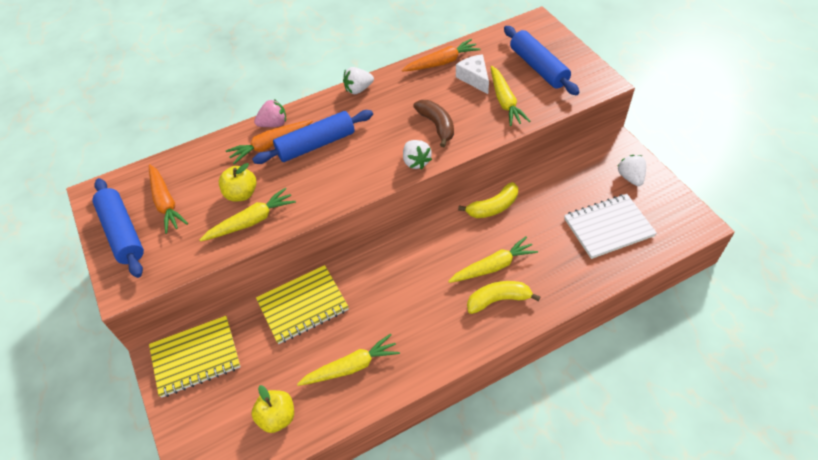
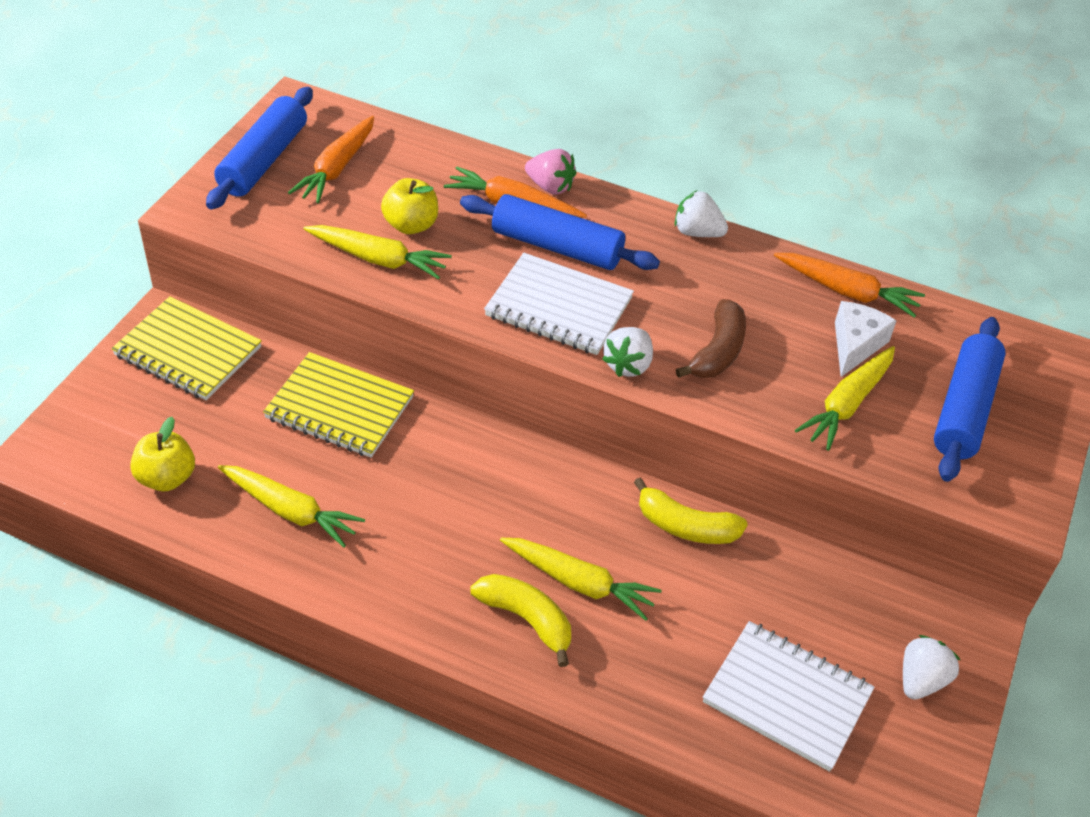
camera: 45 degrees right, 5 degrees down
none -> white notebook [484,253,634,355]

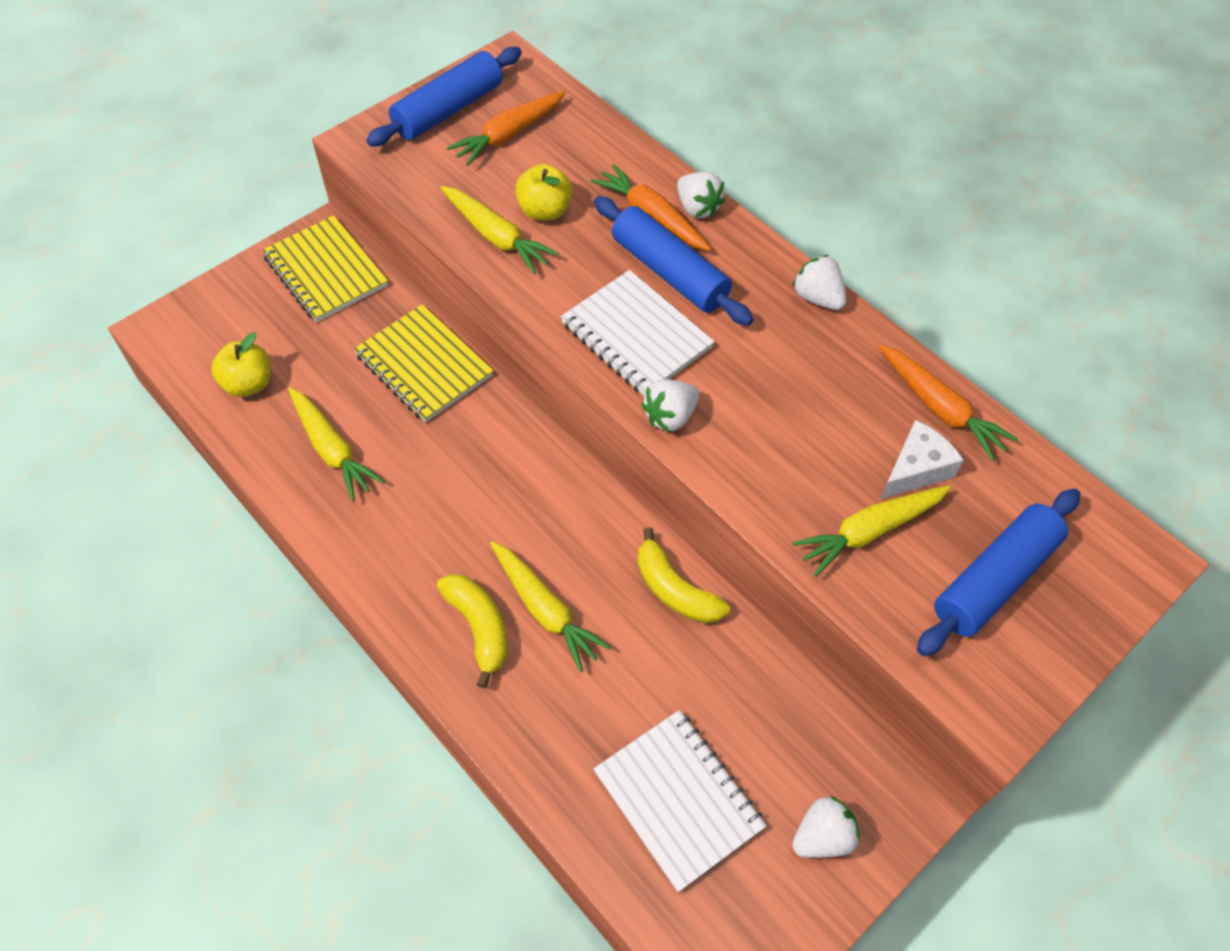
camera: 25 degrees right, 10 degrees up
pink strawberry [525,149,576,195] -> white strawberry [677,172,725,218]
brown banana [676,299,746,378] -> none

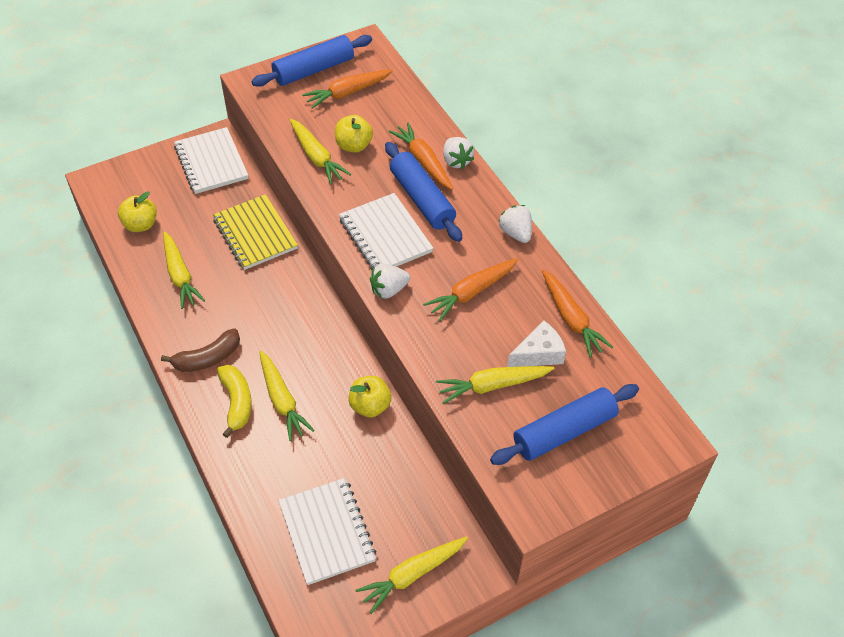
camera: 15 degrees right, 5 degrees down
yellow notebook [262,215,388,322] -> white notebook [174,127,248,194]
yellow banana [637,527,730,624] -> yellow apple [348,376,391,417]
white strawberry [792,796,860,858] -> yellow carrot [355,537,468,614]
none -> brown banana [161,328,240,372]
none -> orange carrot [423,258,518,321]

